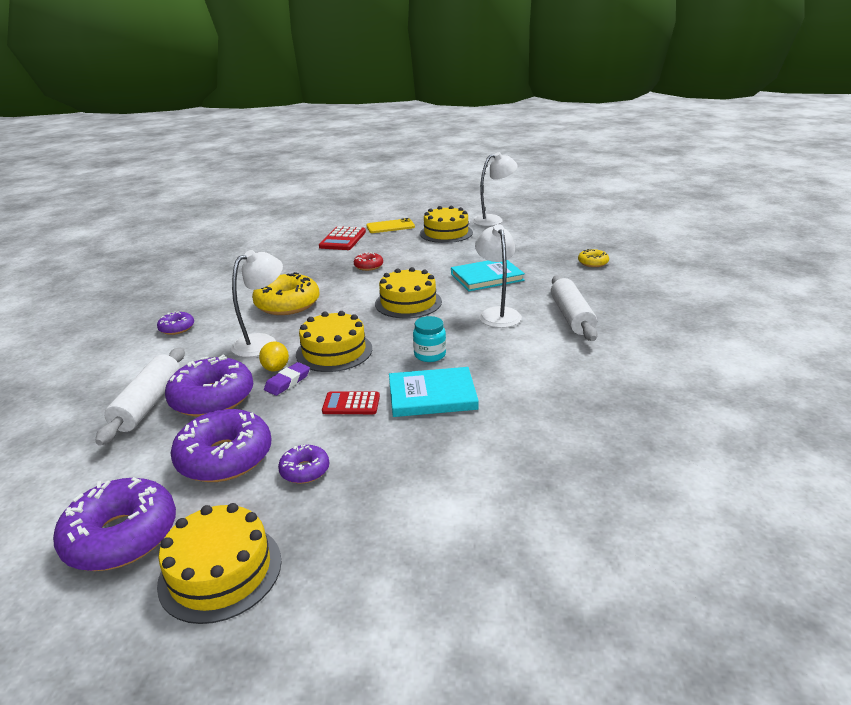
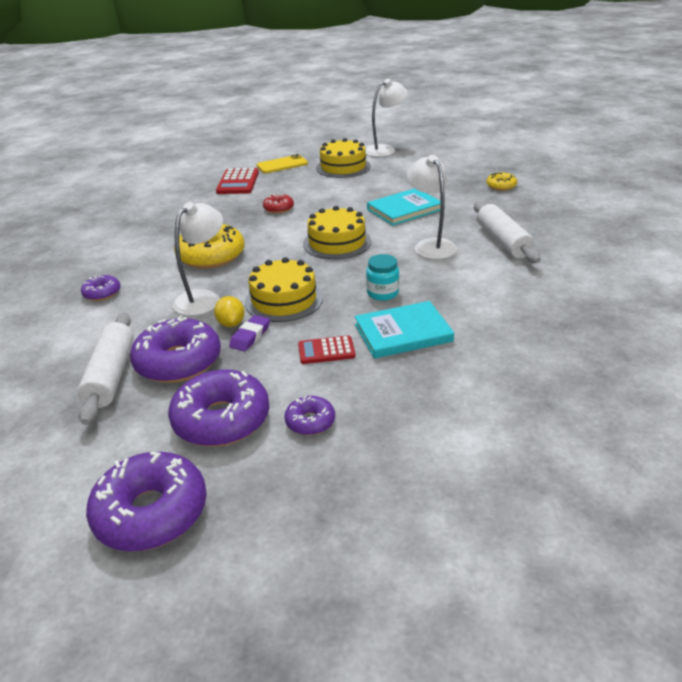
camera: 10 degrees left, 5 degrees up
yellow cake [157,503,282,624] -> none

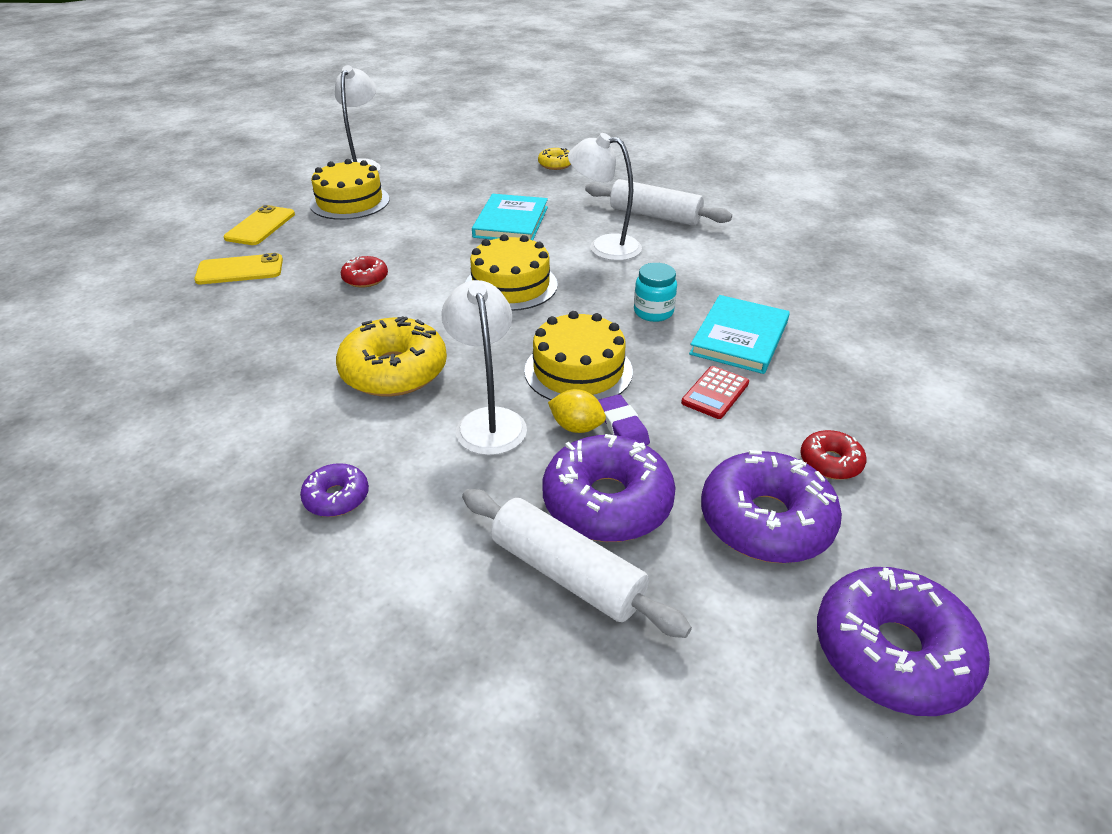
camera: 50 degrees left, 5 degrees up
red calculator [216,168,259,194] -> yellow phone [194,253,283,284]
purple donut [285,396,335,435] -> red donut [800,430,866,480]

